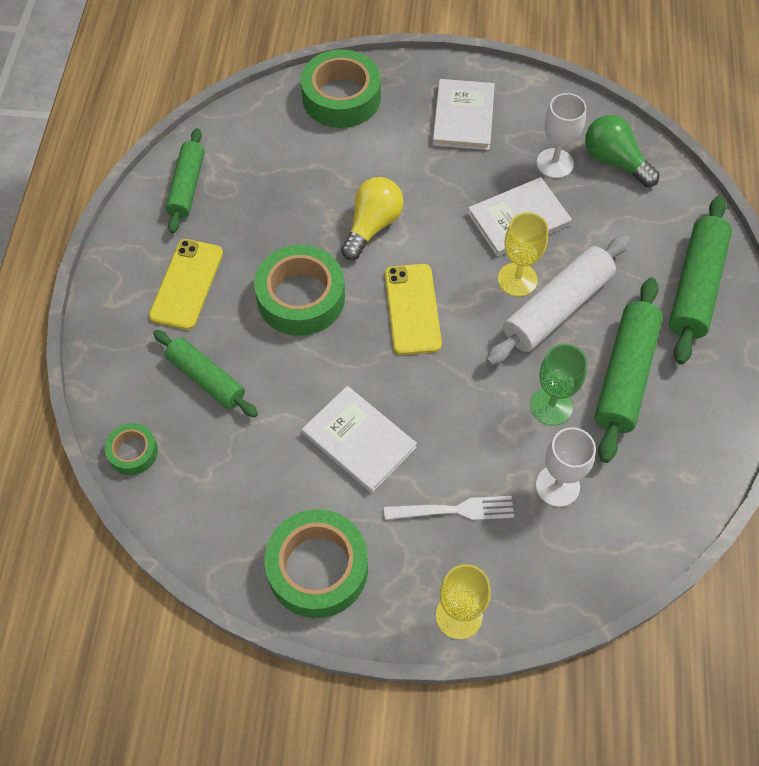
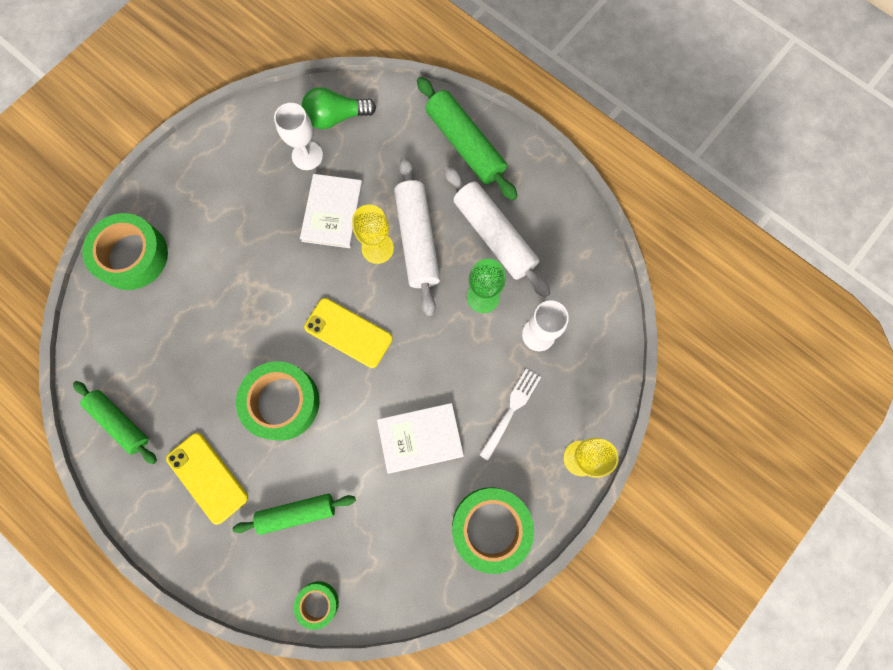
camera: 55 degrees left, 15 degrees up
yellow light bulb [341,177,403,260] -> none
white book [432,79,495,150] -> none
green rolling pin [595,278,663,463] -> white rolling pin [444,166,551,298]

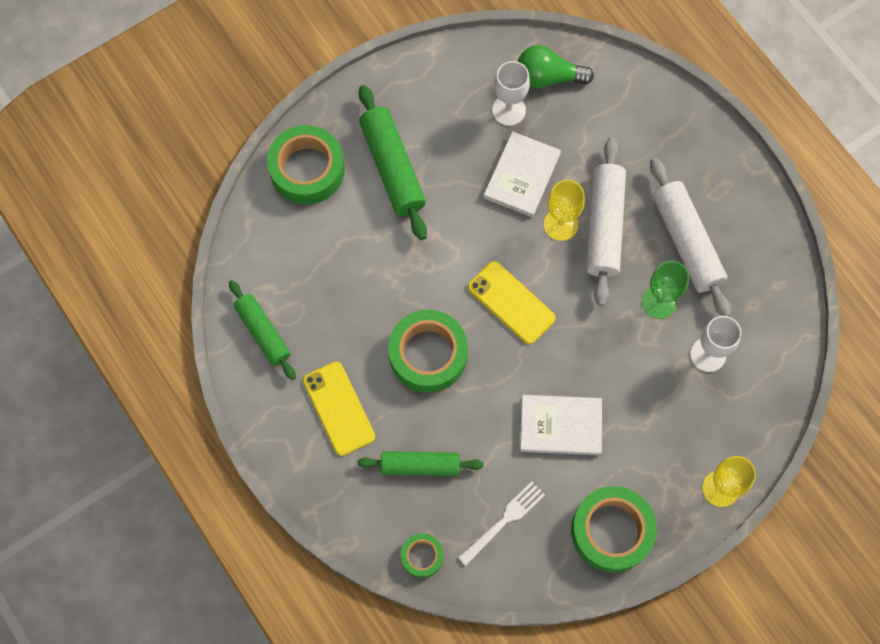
camera: 15 degrees right, 5 degrees down
green rolling pin [417,77,517,200] -> green rolling pin moved to [359,85,427,240]
white fork [479,368,541,461] -> white fork moved to [458,482,545,566]

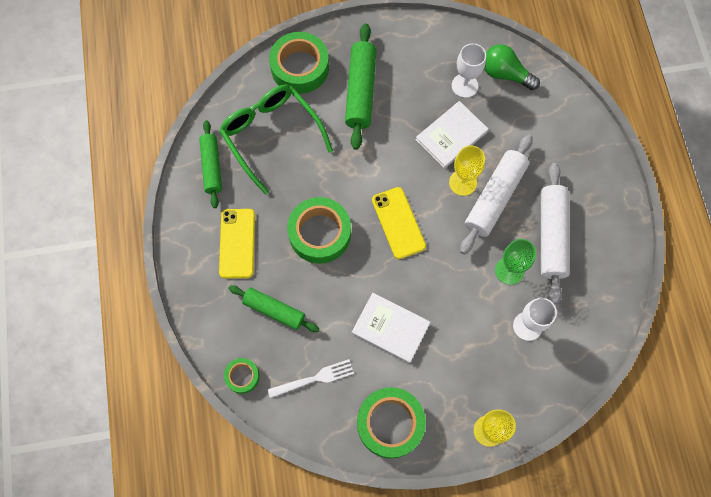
camera: 25 degrees right, 0 degrees up
none -> green glasses [219,85,333,195]

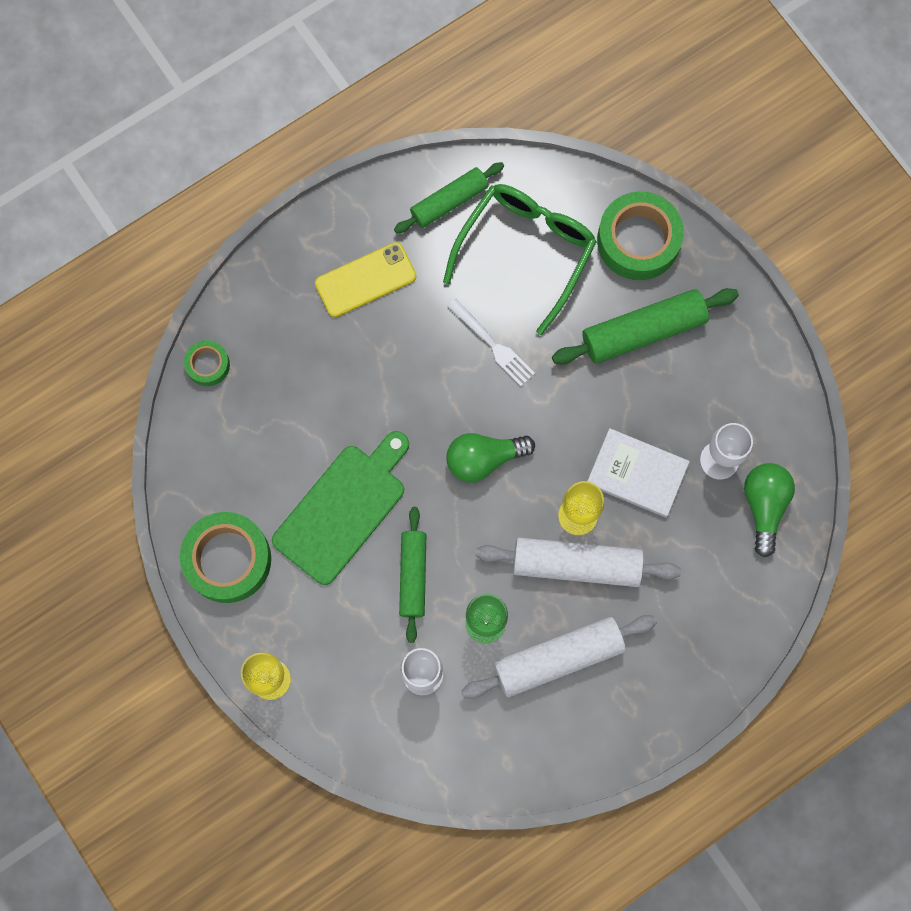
camera: 65 degrees right, 5 degrees up
green rolling pin [228,285,319,332] -> green rolling pin moved to [399,507,426,643]
white fork [267,359,354,398] -> white fork moved to [447,298,535,386]
green tape [287,197,351,263] -> none
white book [352,293,430,363] -> green cutting board [272,431,409,585]
yellow phone [372,187,426,259] -> green light bulb [446,433,535,483]

